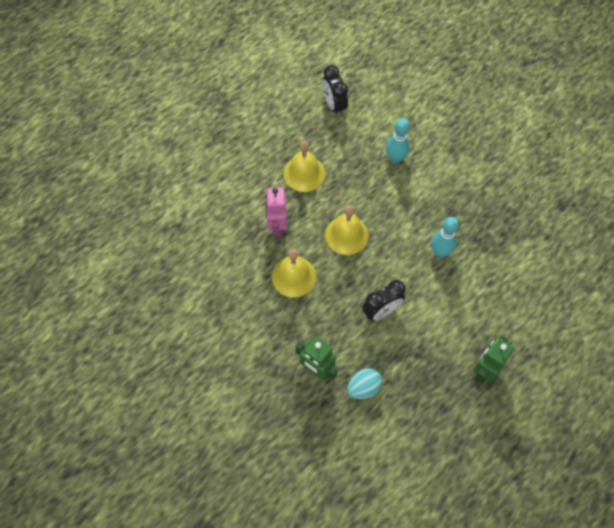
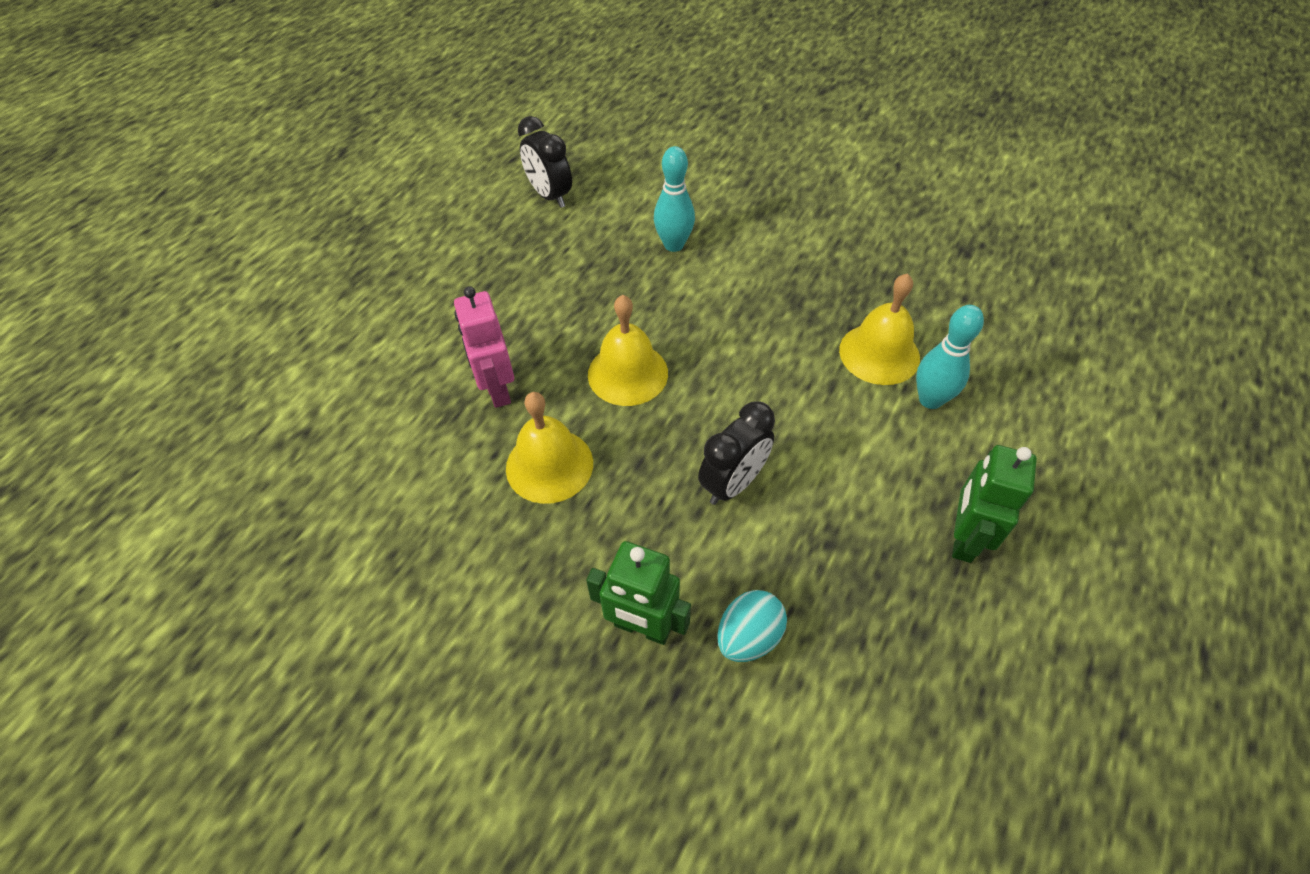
camera: 15 degrees left, 10 degrees down
yellow bell [284,141,325,192] -> yellow bell moved to [839,273,920,385]
turquoise bowling pin [431,217,459,258] -> turquoise bowling pin moved to [916,305,984,409]

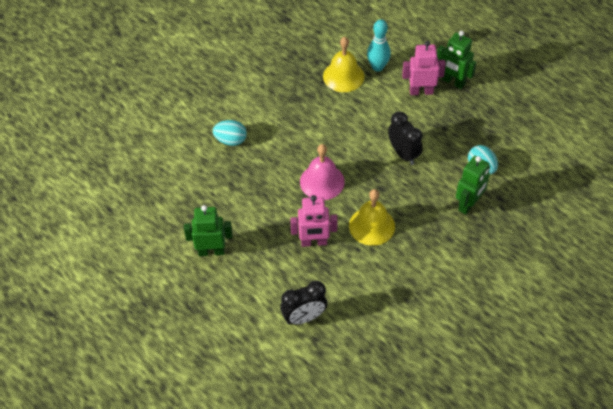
camera: 75 degrees left, 0 degrees up
black clock [518,116,572,208] -> black clock moved to [280,281,327,325]
yellow bell [588,295,668,406] -> pink bell [300,144,345,200]
turquoise bowling pin [654,146,695,252] -> turquoise egg [213,120,247,146]
none -> green robot [184,205,233,256]
none -> pink robot [402,41,446,95]

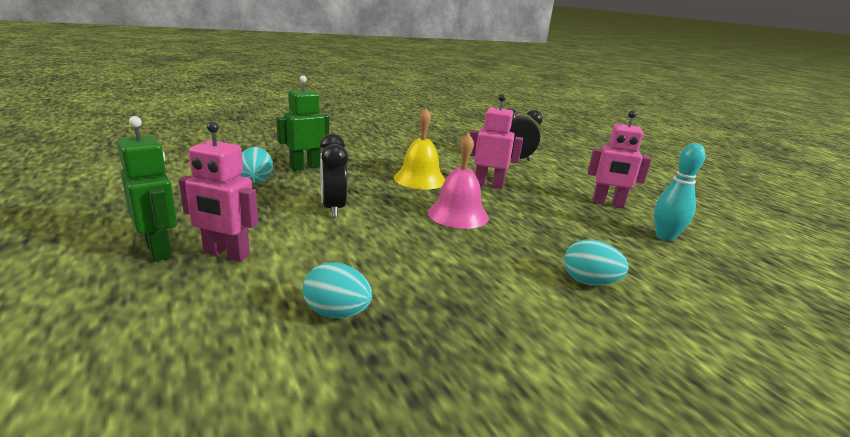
camera: 165 degrees left, 30 degrees down
green robot [184,205,233,256] -> pink robot [587,111,652,208]
yellow bell [323,37,364,92] -> turquoise egg [303,262,372,318]
turquoise bowling pin [367,19,391,72] -> turquoise bowling pin moved to [654,143,705,241]

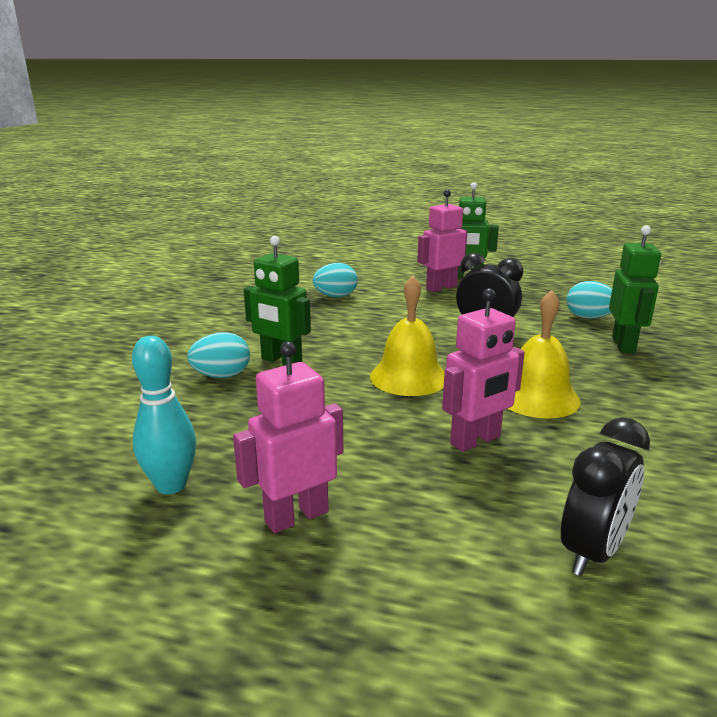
camera: 135 degrees right, 0 degrees up
pink bell [428,133,489,229] -> yellow bell [370,276,445,396]
none -> green robot [244,236,311,365]

